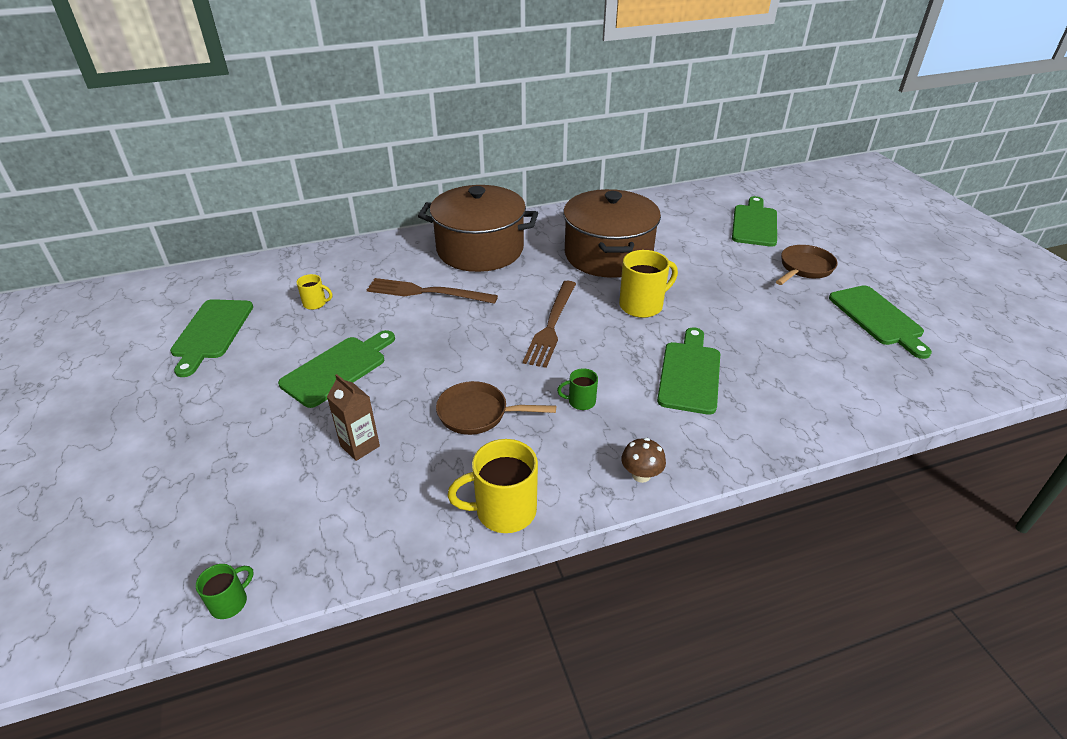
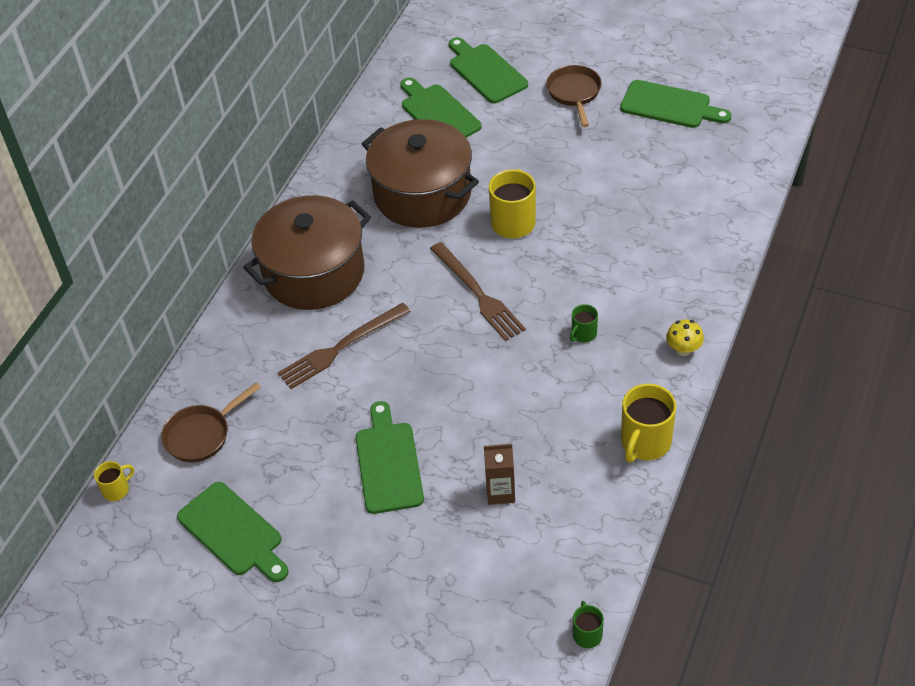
camera: 45 degrees left, 10 degrees up
yellow mug [296,274,332,310] -> yellow mug moved to [94,461,134,501]
brown pan [436,381,556,435] -> brown pan moved to [161,382,261,462]
brown mushroom [621,438,666,483] -> yellow mushroom [666,319,704,356]
green cutting board [657,327,720,415] -> green cutting board moved to [400,78,482,138]

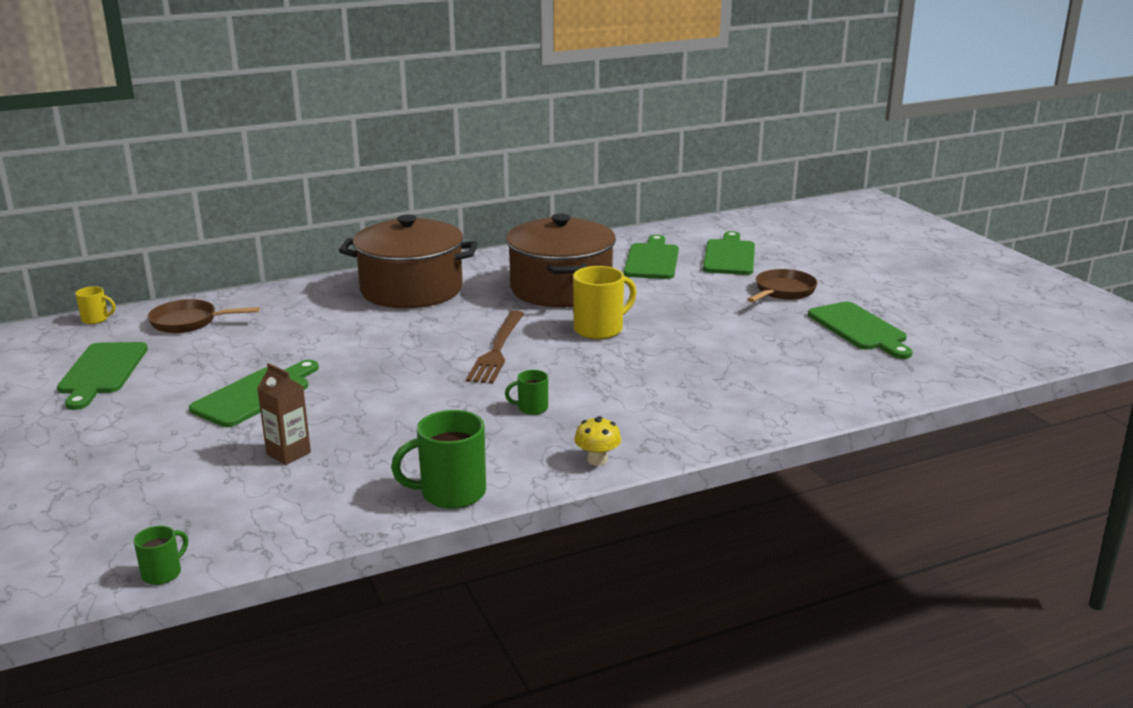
camera: 40 degrees right, 25 degrees down
brown fork [278,303,411,389] -> none
yellow mug [621,384,676,463] -> green mug [391,410,486,509]

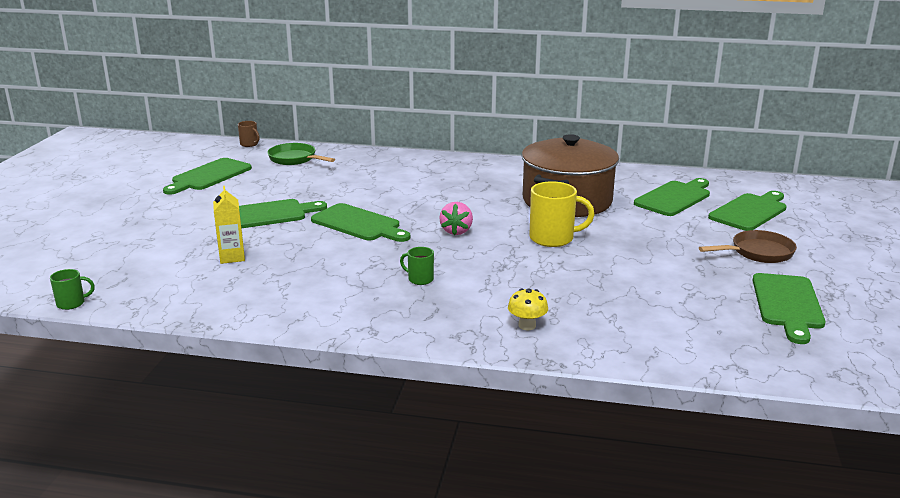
camera: 35 degrees right, 0 degrees up
yellow mug [75,286,116,324] -> brown mug [238,121,260,147]
brown pan [148,299,260,333] -> green pan [267,143,335,165]
brown carton [257,363,311,465] -> yellow carton [213,186,245,264]
brown pot [339,215,478,308] -> none
green mug [391,410,486,509] -> none
brown fork [466,311,524,384] -> pink strawberry [439,202,473,235]
yellow mushroom [574,416,621,466] -> yellow mushroom moved to [508,288,548,330]
none -> green cutting board [311,203,410,242]

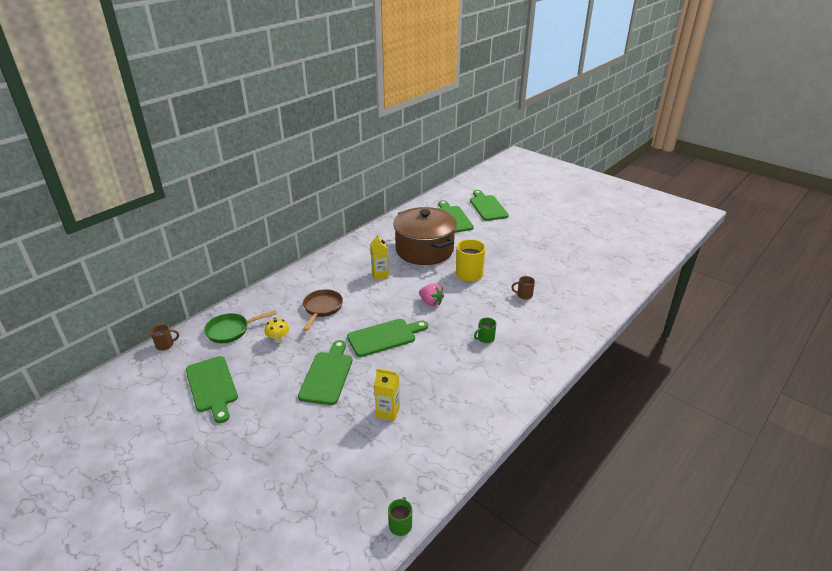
camera: 60 degrees left, 10 degrees up
yellow mushroom [508,288,548,330] -> yellow mushroom moved to [265,318,289,343]
brown pan [699,230,797,263] -> brown pan moved to [303,289,343,331]
green cutting board [752,273,826,344] -> none
none -> yellow carton [370,234,389,280]
none -> brown mug [511,276,535,300]

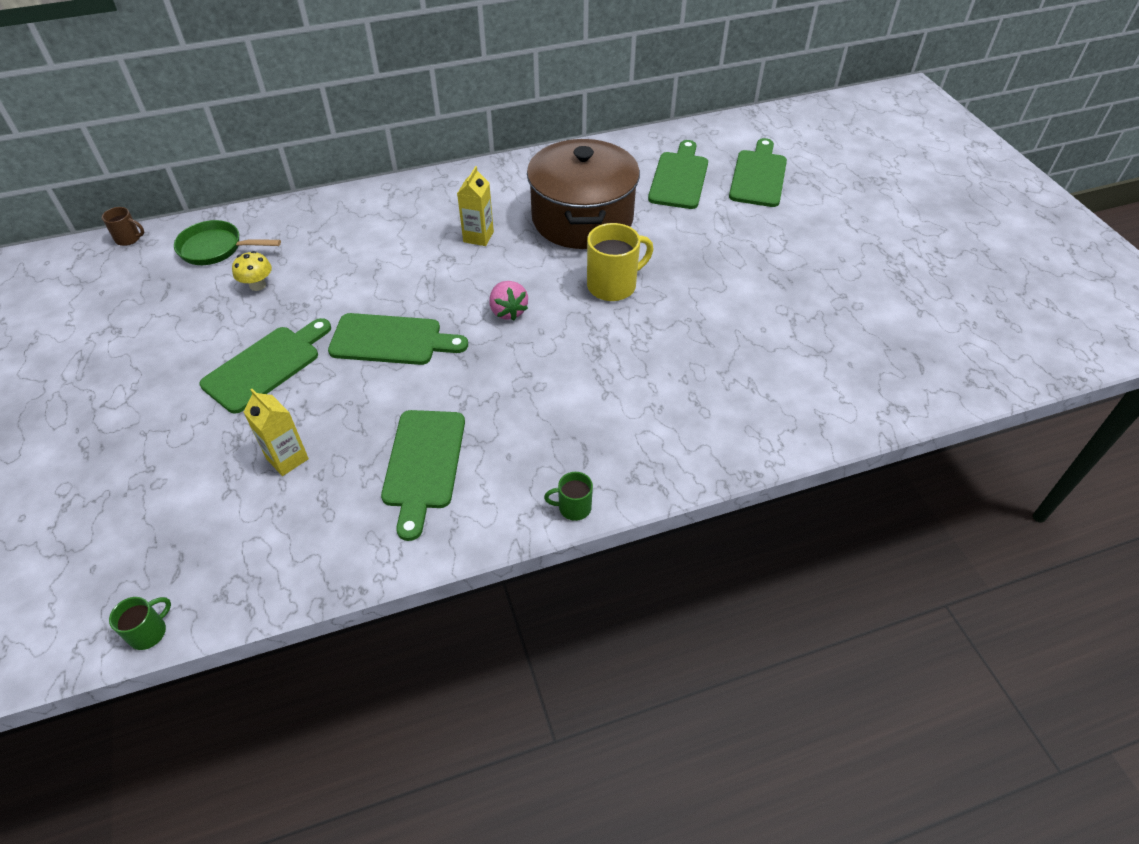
camera: 30 degrees right, 15 degrees up
green cutting board [186,356,238,423] -> green cutting board moved to [381,410,465,541]
brown pan [303,289,343,331] -> none
green mug [474,318,496,343] -> green mug moved to [544,472,593,521]
brown mug [511,276,535,300] -> none

